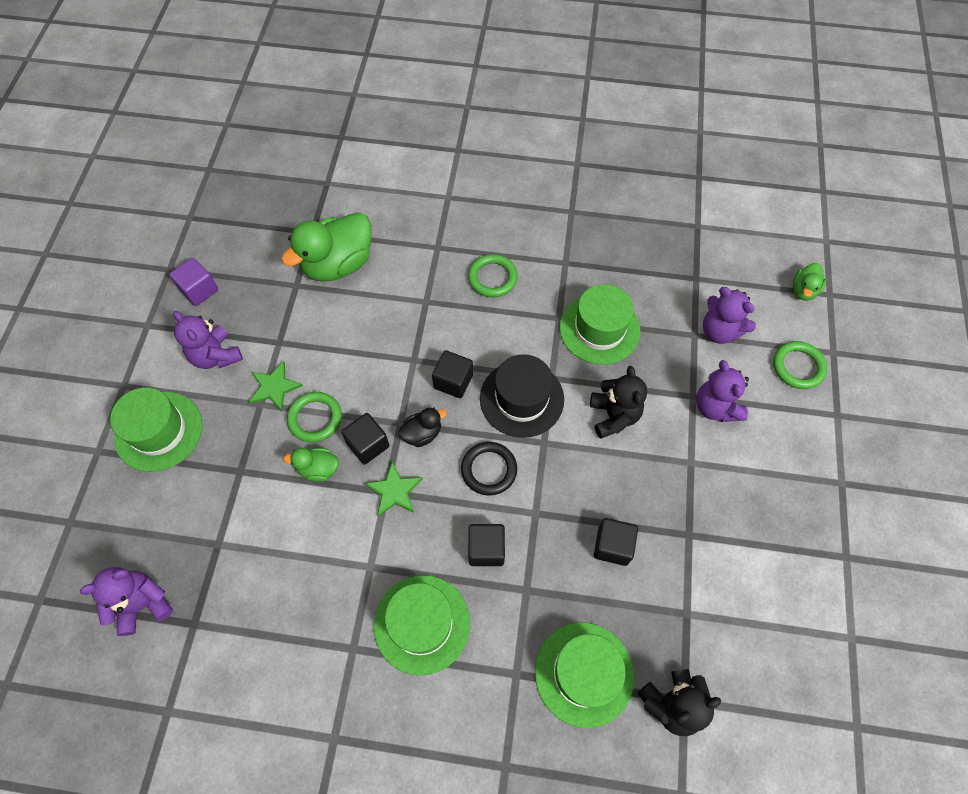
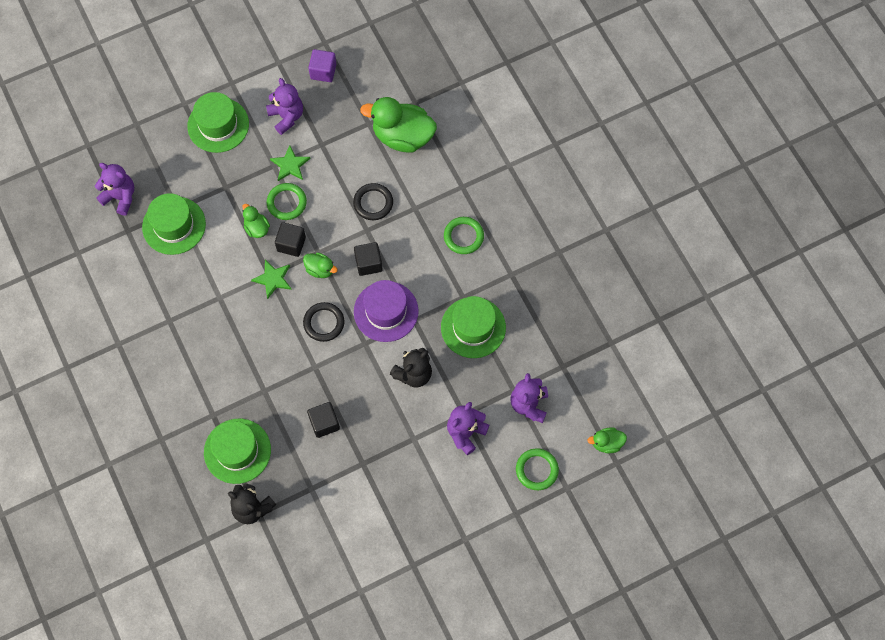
camera: 55 degrees right, 5 degrees up
purple teddy bear [173,311,243,369] -> purple teddy bear turned 135 degrees clockwise [266,78,303,135]
green hat [374,575,470,676] -> green hat moved to [142,193,206,255]
black duck [398,407,447,447] -> green duck [303,253,338,278]
black cube [468,524,505,566] -> none
black hat [480,354,564,438] -> purple hat [354,280,419,342]
none -> black ring [353,183,393,220]

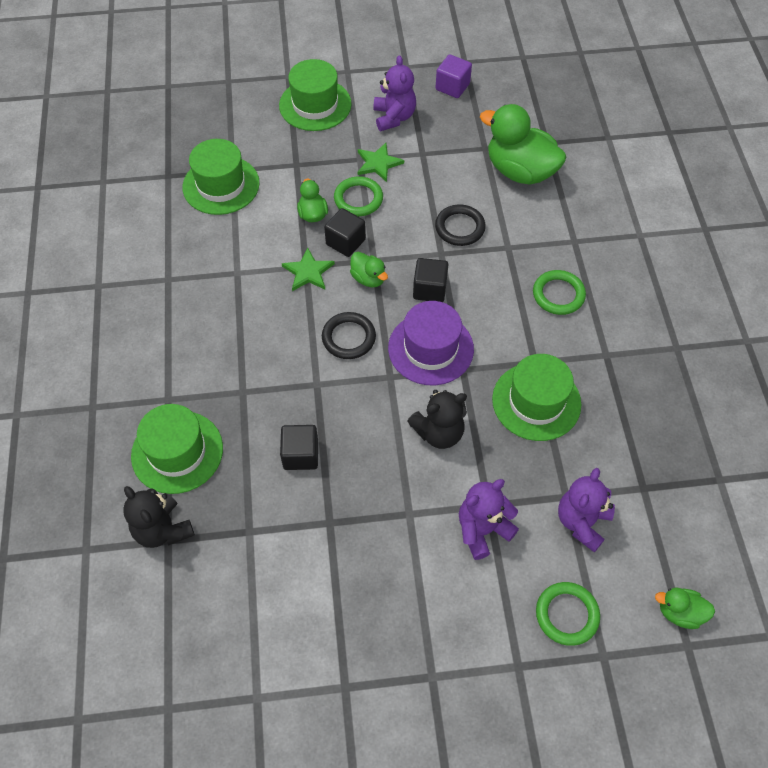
camera: 20 degrees right, 10 degrees down
purple teddy bear [95,163,134,216] -> none

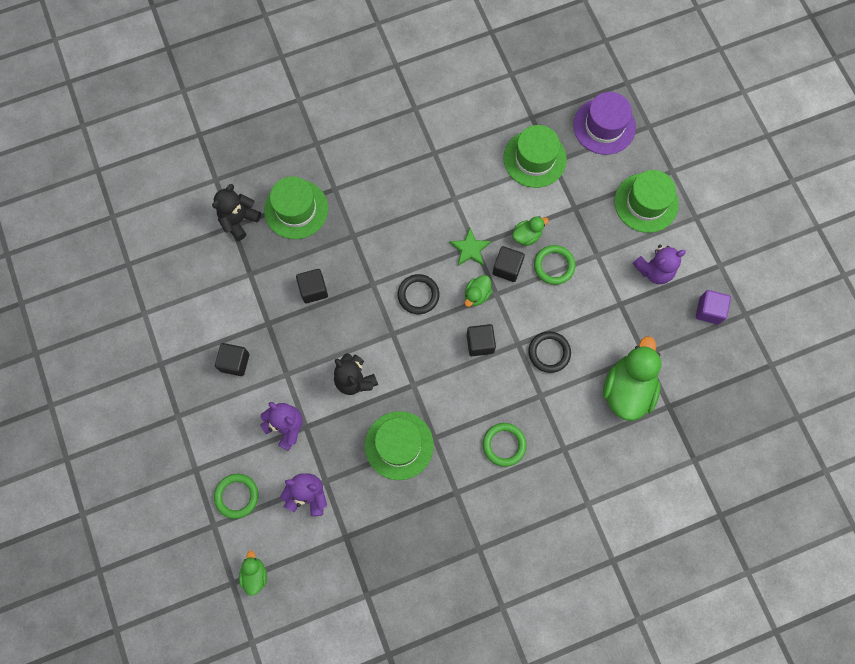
camera: 75 degrees right, 15 degrees up
green star [358,143,404,182] -> none
purple hat [388,301,474,385] -> purple hat moved to [573,92,636,155]
none -> black cube [215,343,250,376]

